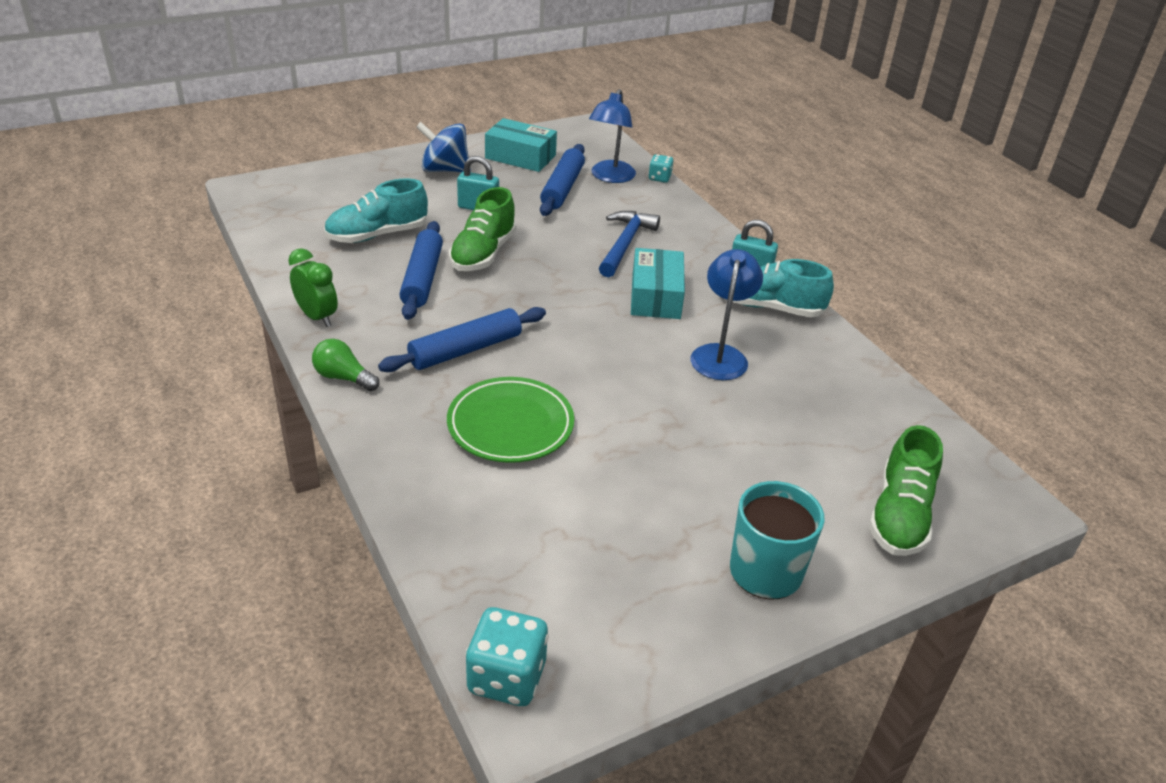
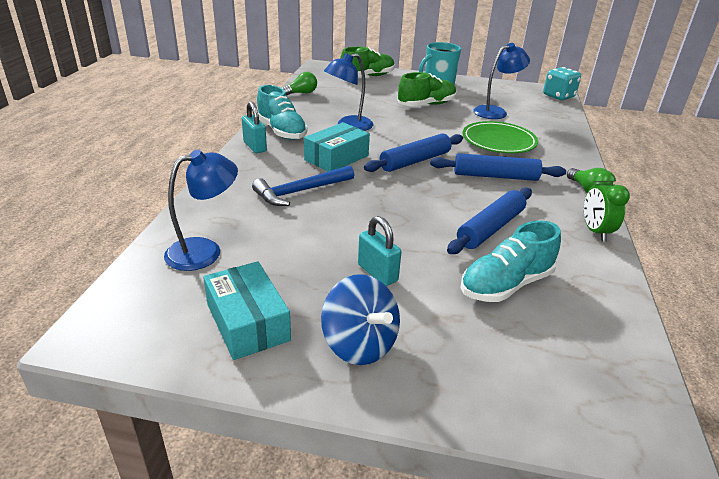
camera: 140 degrees left, 5 degrees down
turquoise shoe [324,178,428,243] -> turquoise shoe turned 135 degrees clockwise [461,221,561,302]
green shoe [449,187,517,271] -> green shoe moved to [398,72,457,106]
blue rolling pin [540,144,585,216] -> blue rolling pin moved to [364,133,463,172]
turquoise dice [648,154,673,183] -> none
none -> green light bulb [282,72,317,95]
none -> blue lamp [473,43,530,119]

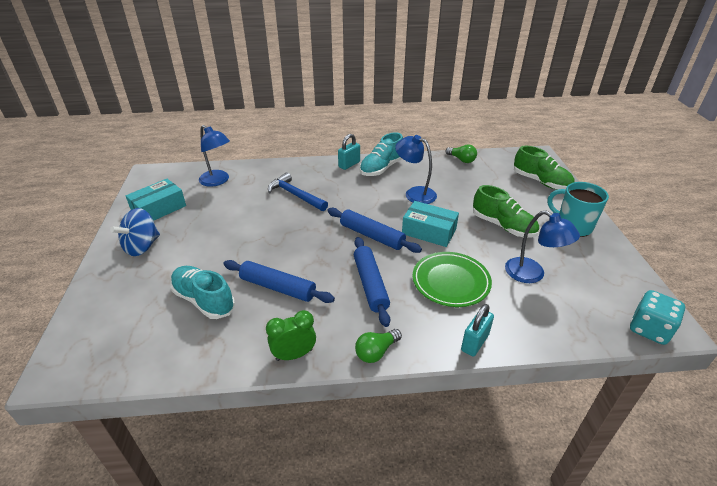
camera: 75 degrees right, 5 degrees up
turquoise box [304,122,370,172] -> turquoise box moved to [402,201,459,247]
turquoise padlock [358,216,401,286] -> turquoise padlock moved to [461,304,494,357]

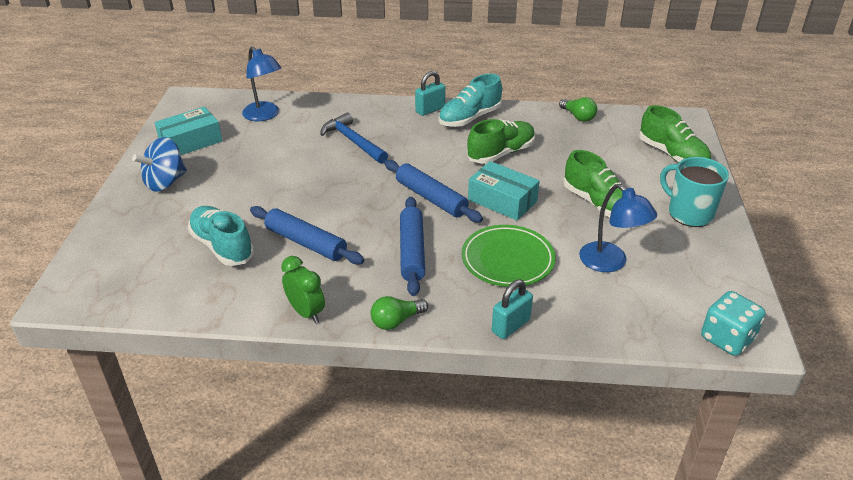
camera: 10 degrees right, 0 degrees up
green clock [266,310,316,361] -> green clock turned 60 degrees clockwise [281,256,325,323]
blue lamp [395,135,437,204] -> green shoe [467,119,535,164]

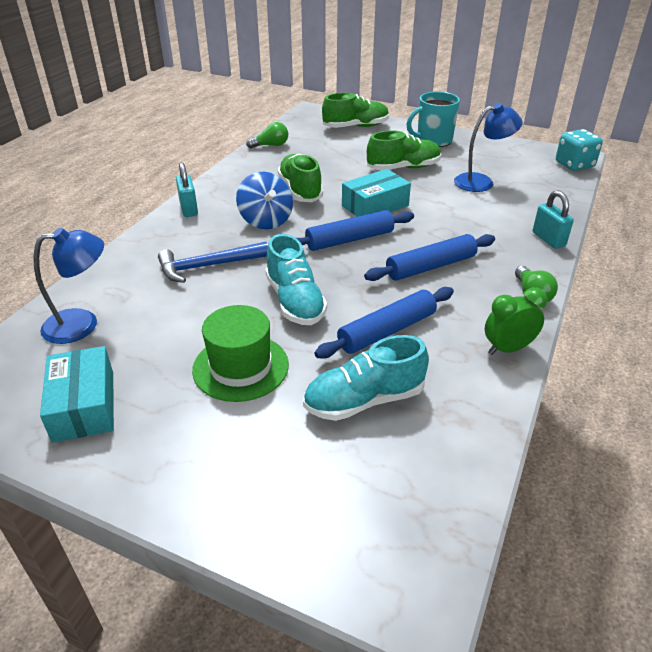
camera: 70 degrees left, 0 degrees up
blue spinning top [132,137,187,192] -> blue spinning top moved to [236,172,293,230]
blue rolling pin [400,197,425,296] -> blue rolling pin turned 45 degrees counterclockwise [364,234,495,281]
turquoise shoe [439,74,502,127] -> turquoise shoe moved to [265,234,327,325]
green plate [462,225,556,287] -> none
none -> green hat [192,305,289,402]

